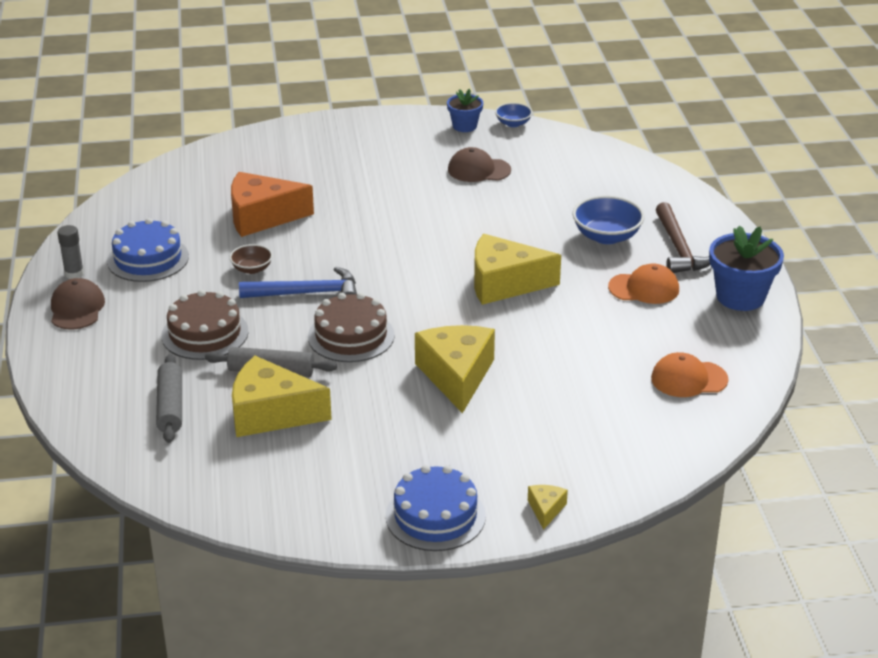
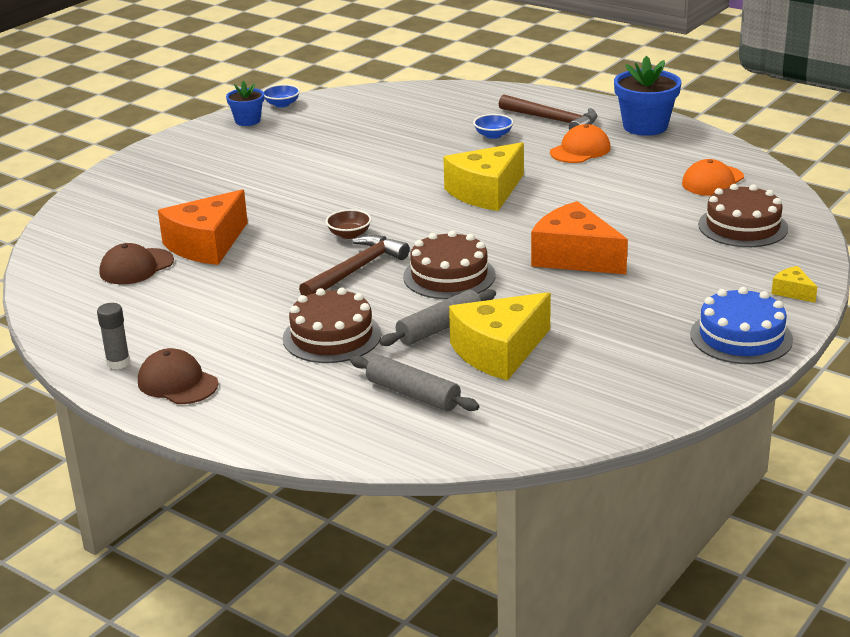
camera: 45 degrees left, 5 degrees down
blue cake [107,218,189,282] -> none
brown bowl [230,244,273,274] -> brown bowl moved to [326,209,372,239]
blue hammer [239,267,357,298] -> brown hammer [299,235,410,296]
yellow cheese [415,325,495,413] -> orange cheese [531,201,628,274]
brown cap [448,147,511,182] -> brown cap moved to [100,243,174,285]
blue bowl [572,196,645,244] -> blue bowl [473,114,514,139], size x0.58
none -> brown cake [698,184,788,247]

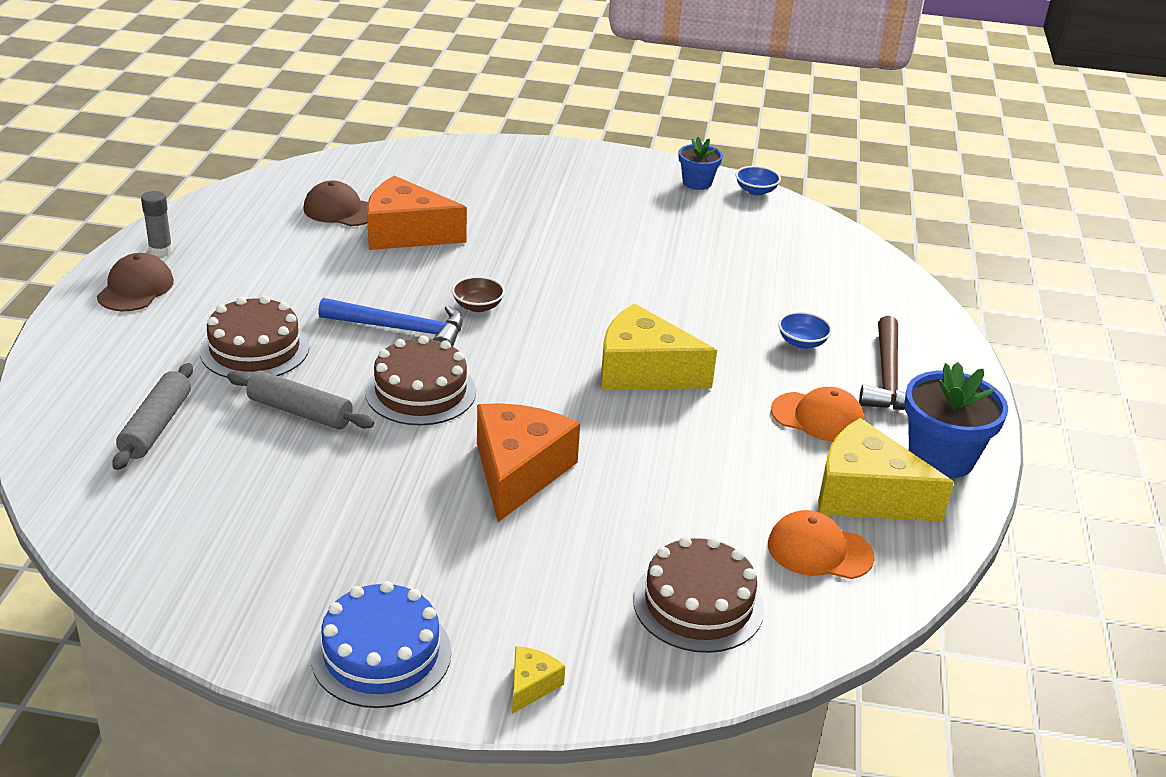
camera: 60 degrees right, 5 degrees up
brown hammer [299,235,410,296] -> blue hammer [318,298,463,346]
yellow cheese [449,292,551,381] -> yellow cheese moved to [818,418,954,521]

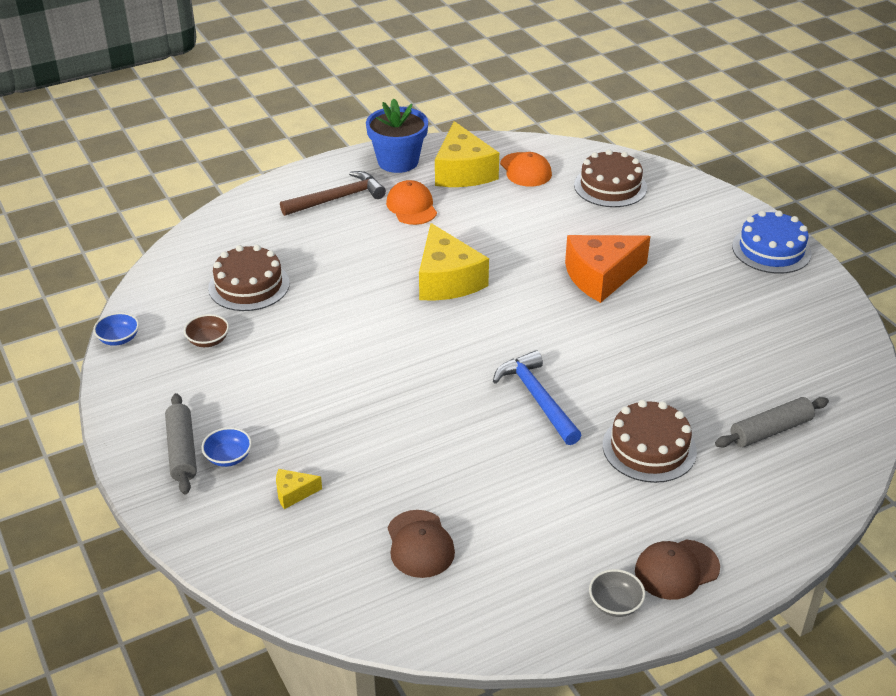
camera: 125 degrees left, 5 degrees up
grey glue stick [141,191,173,256] -> grey bowl [589,569,645,617]
grey rolling pin [227,370,374,429] -> grey rolling pin moved to [165,393,197,494]
brown cake [365,335,476,425] -> brown cake moved to [208,245,290,311]
orange cheese [367,176,467,250] -> none
brown bowl [452,276,505,312] -> brown bowl moved to [184,314,229,347]
yellow cheese [512,646,565,714] -> yellow cheese moved to [276,469,322,509]
blue flower pot [679,137,723,190] -> none
blue bowl [778,312,832,349] -> blue bowl moved to [202,427,252,467]

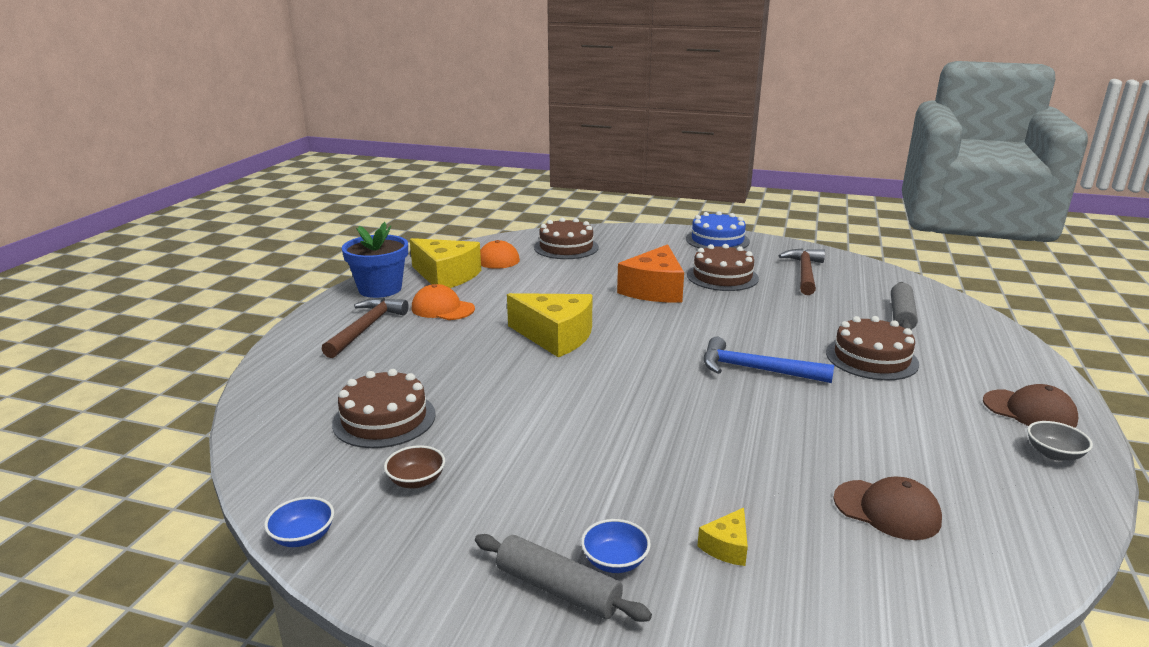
camera: 45 degrees left, 15 degrees down
brown cap [635,539,720,600] -> brown cap turned 75 degrees counterclockwise [983,384,1078,428]
none -> brown cake [687,244,759,291]
none -> brown hammer [779,248,825,295]

